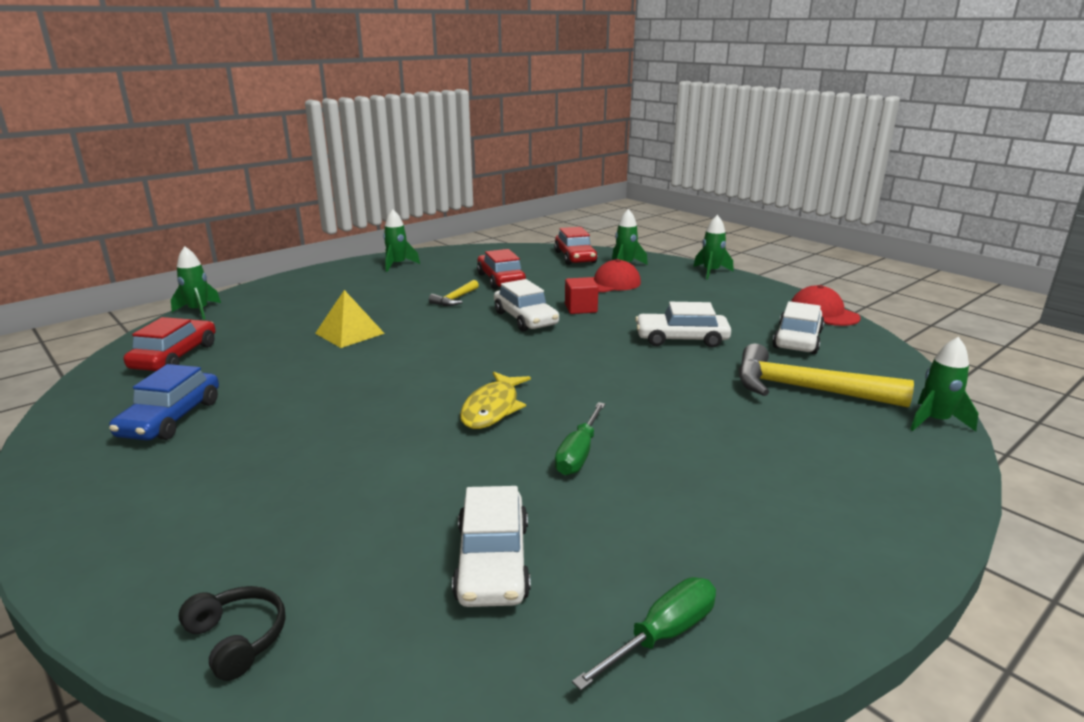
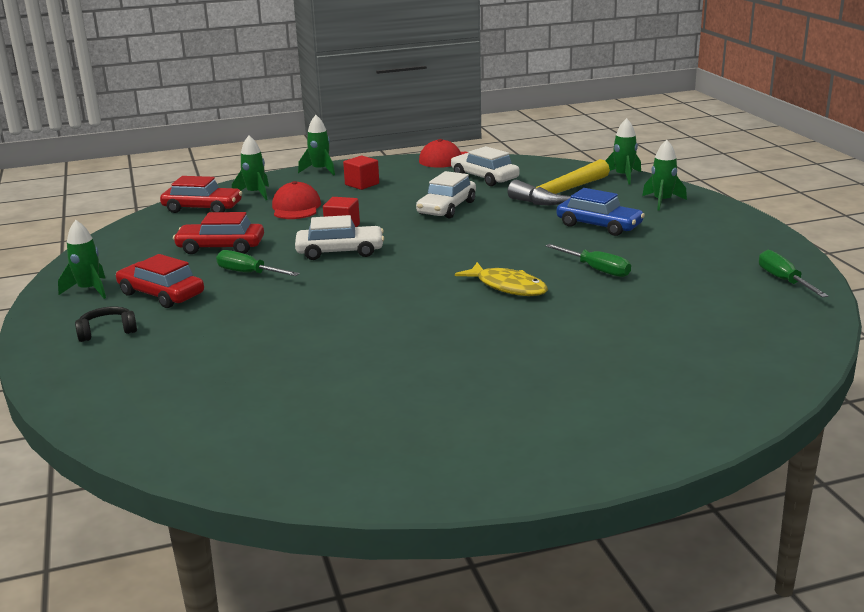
camera: 65 degrees left, 0 degrees up
blue car [109,364,219,441] -> blue car moved to [557,188,645,236]
red car [124,317,216,371] -> red car moved to [116,254,204,308]
green rocket [171,246,221,320] -> green rocket moved to [642,140,687,211]
black headphones [179,586,285,681] -> black headphones moved to [75,307,137,342]
yellow pyramid [315,290,385,348] -> none
yellow hammer [429,280,479,306] -> green screwdriver [216,250,300,276]
white car [452,486,531,607] -> none
none -> red cube [343,155,379,190]

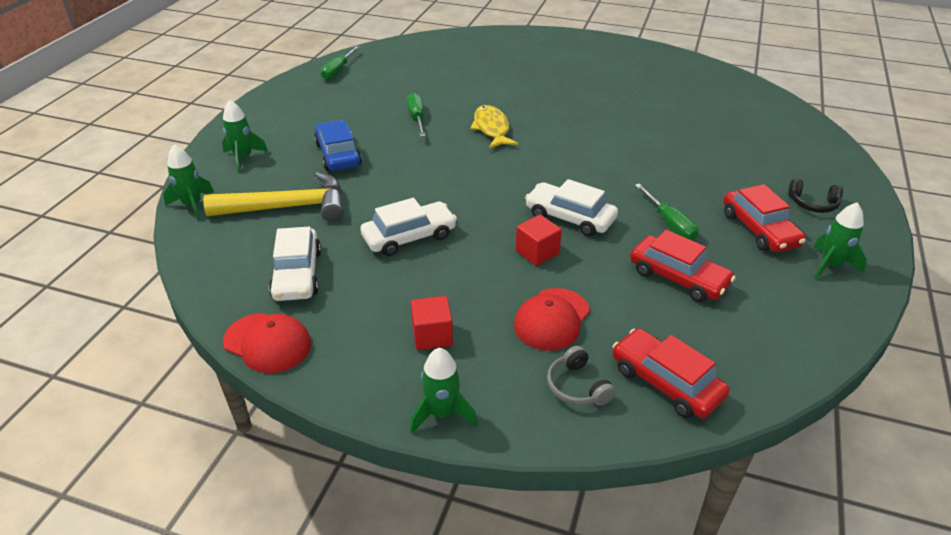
camera: 145 degrees left, 15 degrees up
green rocket [232,136,269,200] -> grey headphones [547,346,616,406]

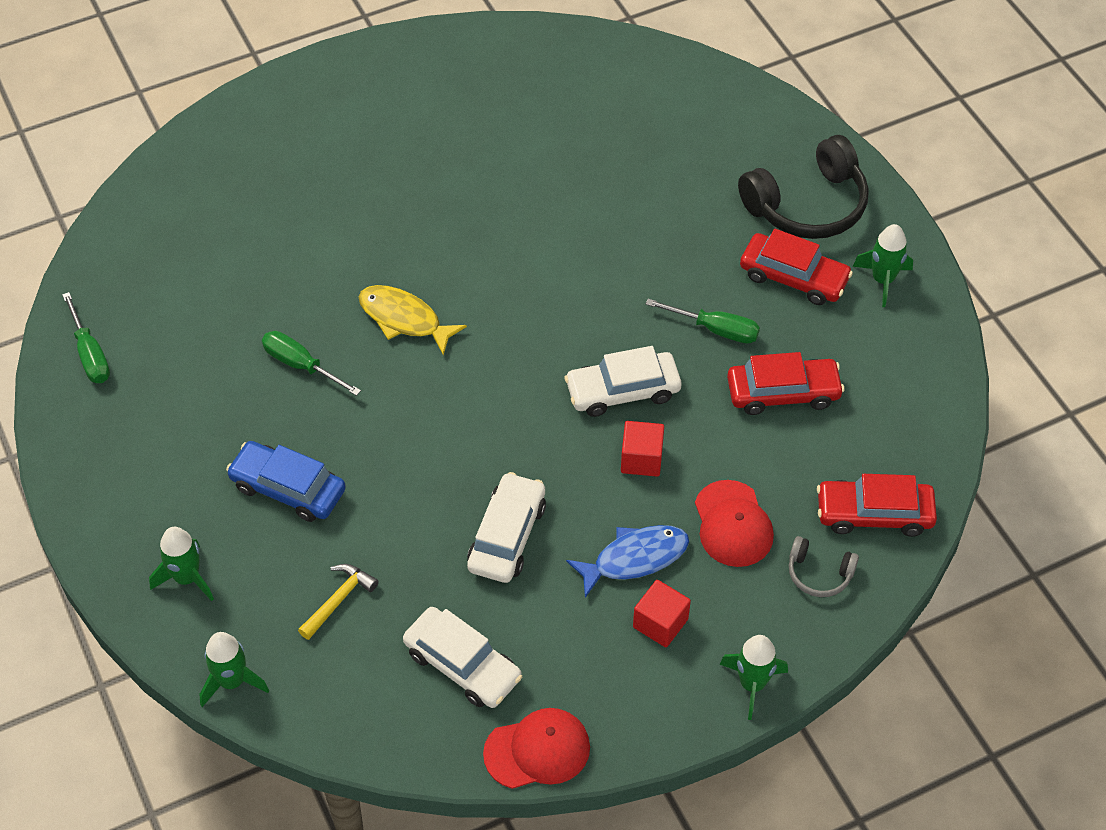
camera: 45 degrees left, 15 degrees up
yellow hammer [203,172,344,222] -> yellow hammer [298,564,379,640], size x0.50
black headphones [788,179,843,213] -> black headphones [738,135,869,239], size x2.04
none -> blue fish [566,525,689,598]

